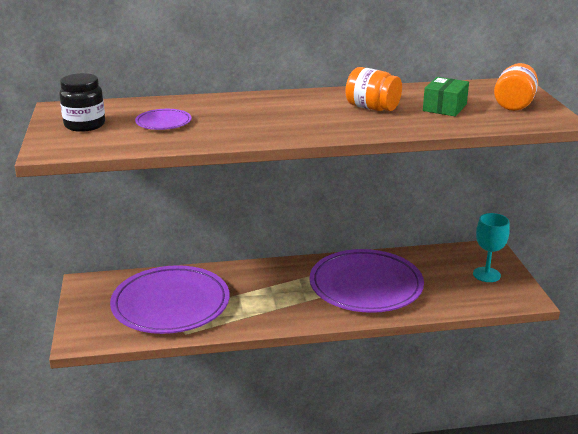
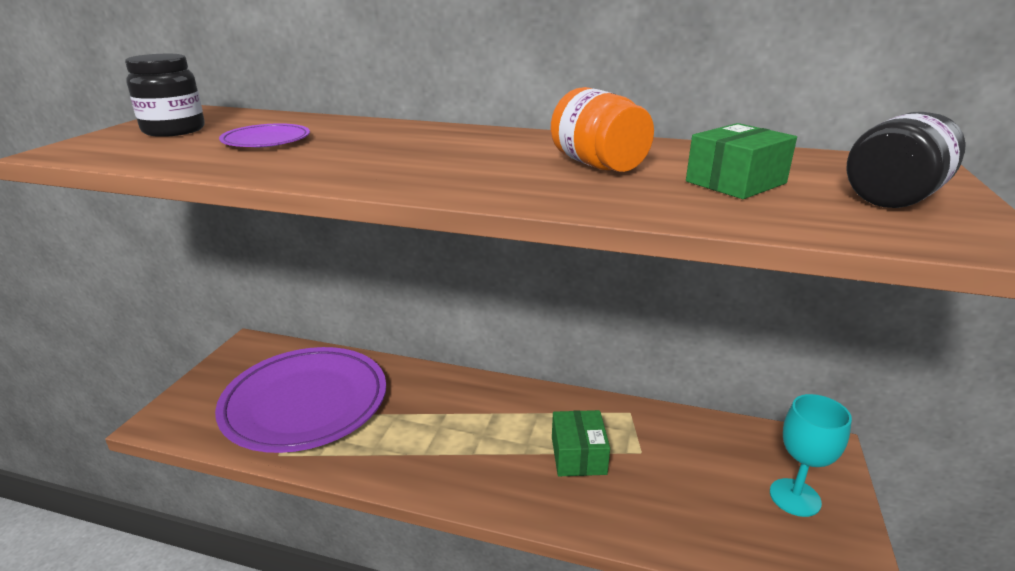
camera: 25 degrees right, 0 degrees up
purple plate [310,249,424,313] -> green box [552,410,610,476]
orange jar [494,63,538,111] -> black jar [847,112,966,208]

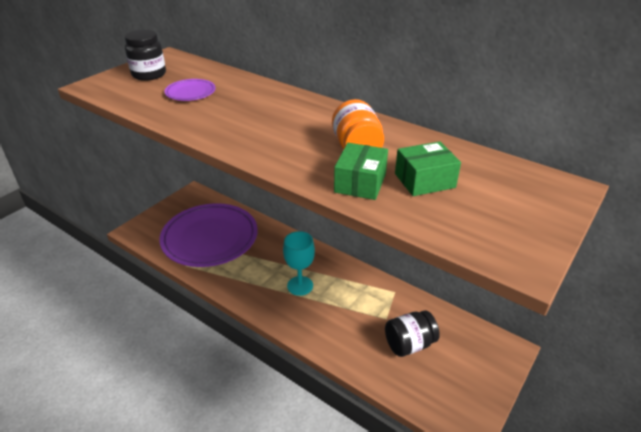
camera: 20 degrees right, 10 degrees up
green box [552,410,610,476] -> green box moved to [334,143,388,200]
turquoise goblet [770,394,852,517] -> turquoise goblet moved to [283,231,315,296]
black jar [847,112,966,208] -> black jar moved to [385,310,440,357]

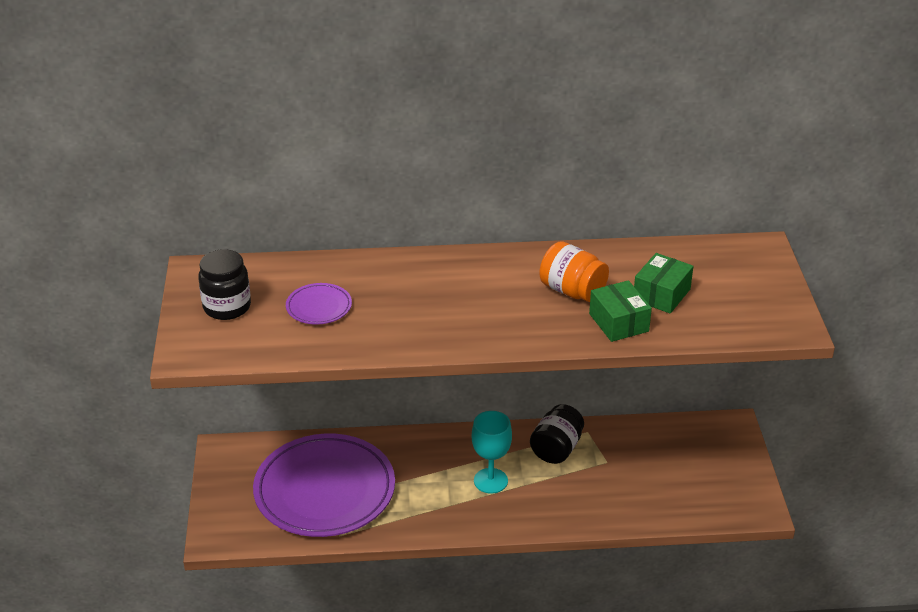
camera: 40 degrees left, 0 degrees up
black jar [385,310,440,357] -> black jar moved to [530,404,584,464]

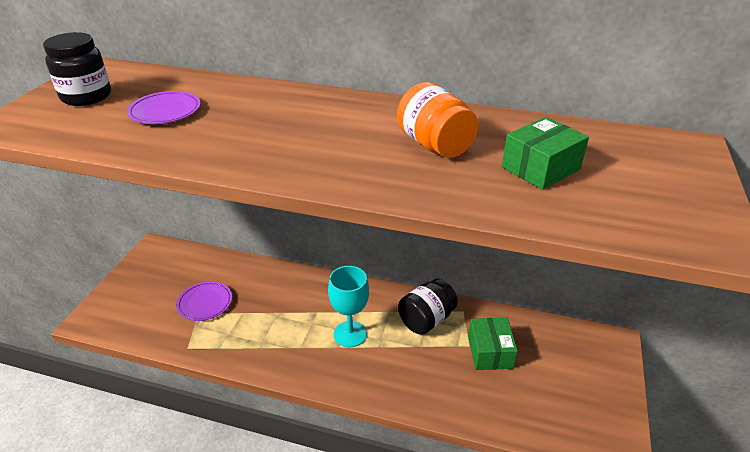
camera: 20 degrees right, 0 degrees up
purple plate [253,434,395,537] -> purple plate [176,281,232,321], size x0.42
green box [589,280,652,342] -> green box moved to [468,318,518,370]

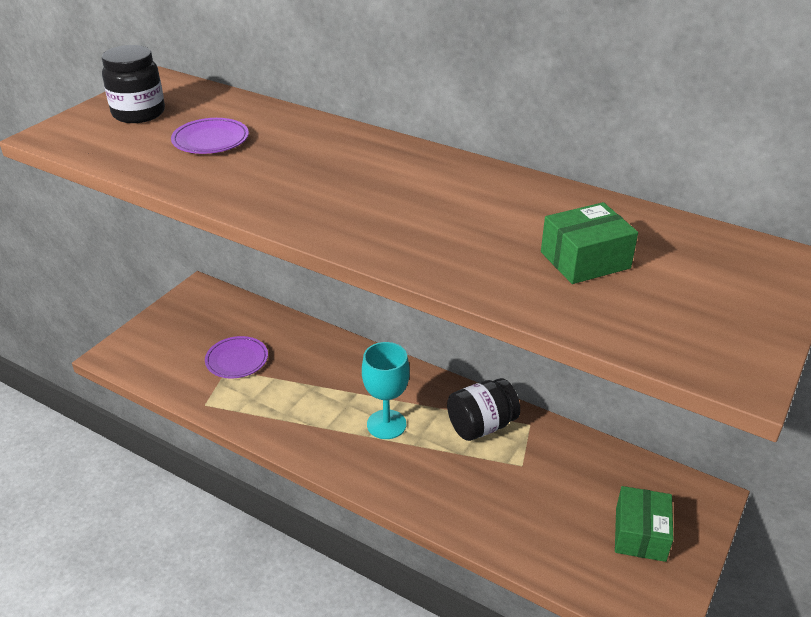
camera: 15 degrees right, 0 degrees up
orange jar [397,82,479,158] -> none
green box [468,318,518,370] -> green box moved to [615,486,674,562]

